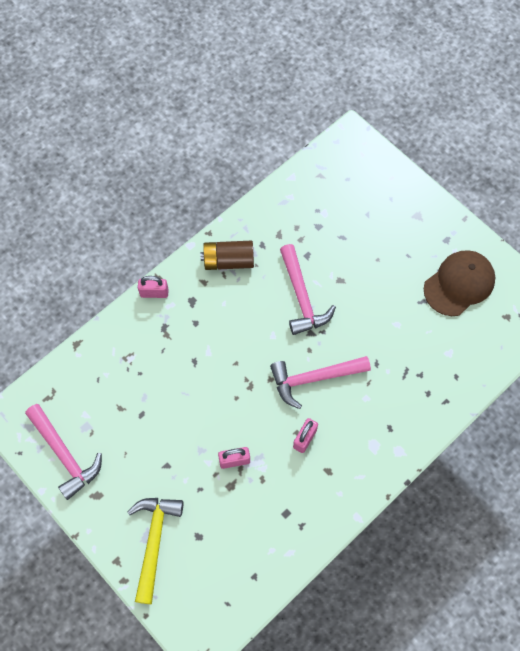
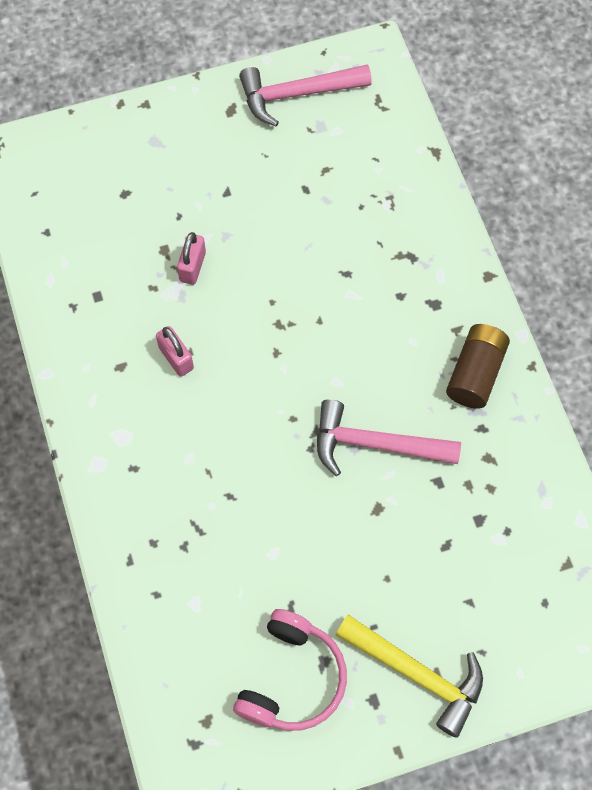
camera: 115 degrees right, 0 degrees up
yellow hammer [127,498,184,604] -> yellow hammer moved to [336,614,483,738]
pink padlock [138,276,169,298] -> none
pink hammer [270,356,371,409] -> none
brown cap [424,250,495,316] -> pink headphones [233,609,347,731]

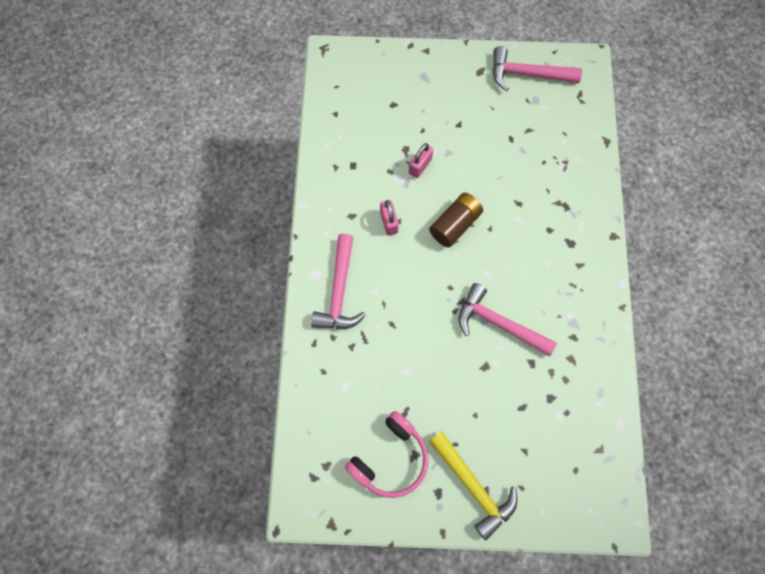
camera: 20 degrees right, 5 degrees up
brown battery [446,324,510,409] -> brown battery moved to [429,193,483,247]
none -> pink hammer [311,234,366,329]

